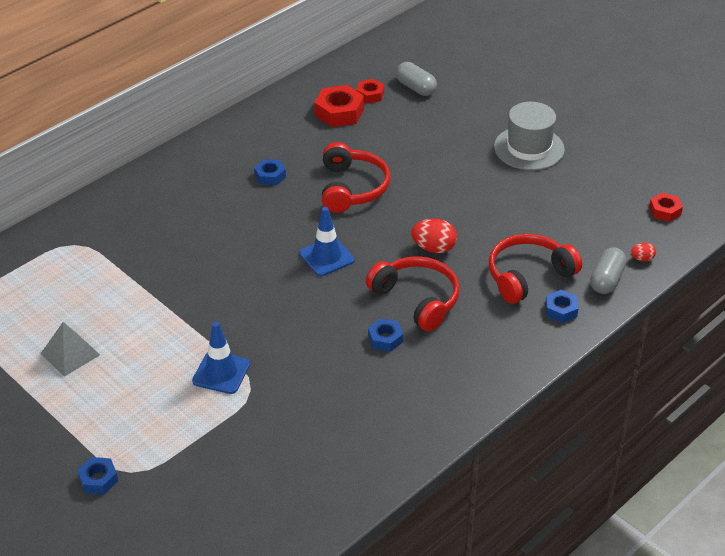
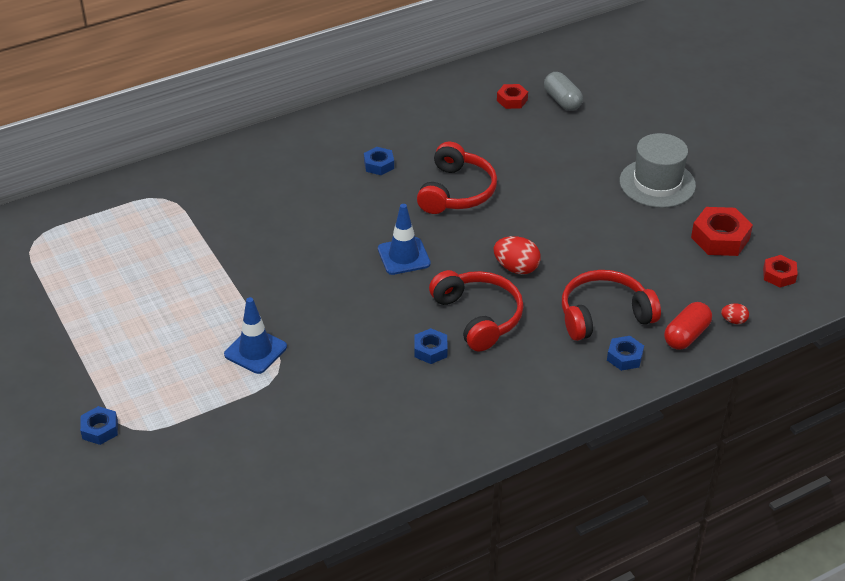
camera: 15 degrees right, 0 degrees up
grey pyramid [41,322,100,377] -> none
red nut [314,85,364,127] -> red nut moved to [691,207,753,256]
grey capsule [590,247,627,294] -> red capsule [664,302,712,350]

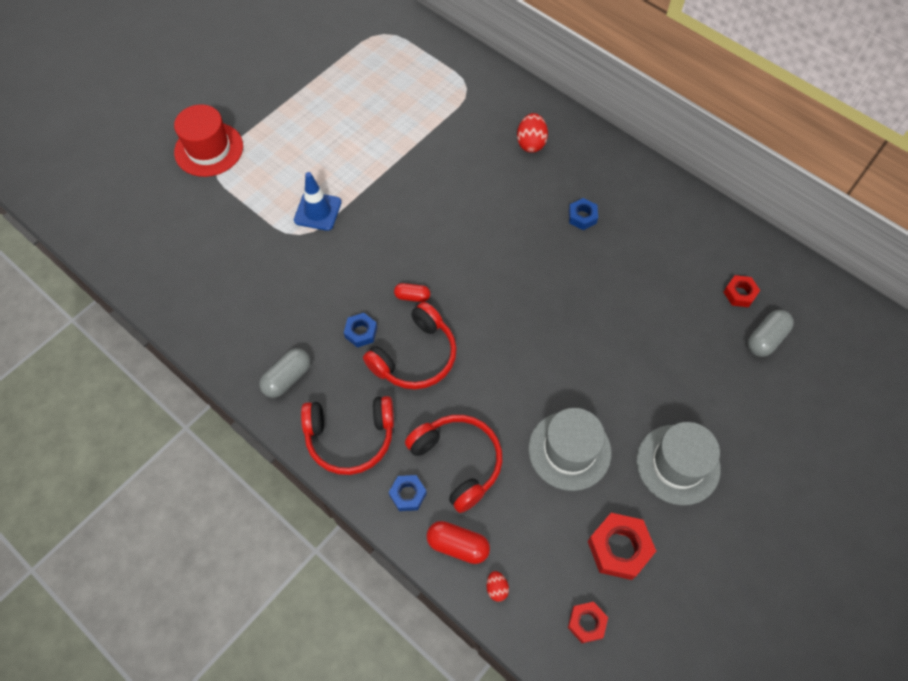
camera: 70 degrees right, 20 degrees up
blue nut [80,406,118,445] -> red hat [174,104,243,177]
blue traffic cone [378,204,431,275] -> none
red headphones [417,142,497,214] -> red headphones moved to [301,396,394,475]
red egg [493,236,541,274] -> red egg moved to [517,113,548,153]
none -> grey capsule [259,348,310,398]
none -> red capsule [394,283,430,302]
none -> grey hat [528,408,611,491]

